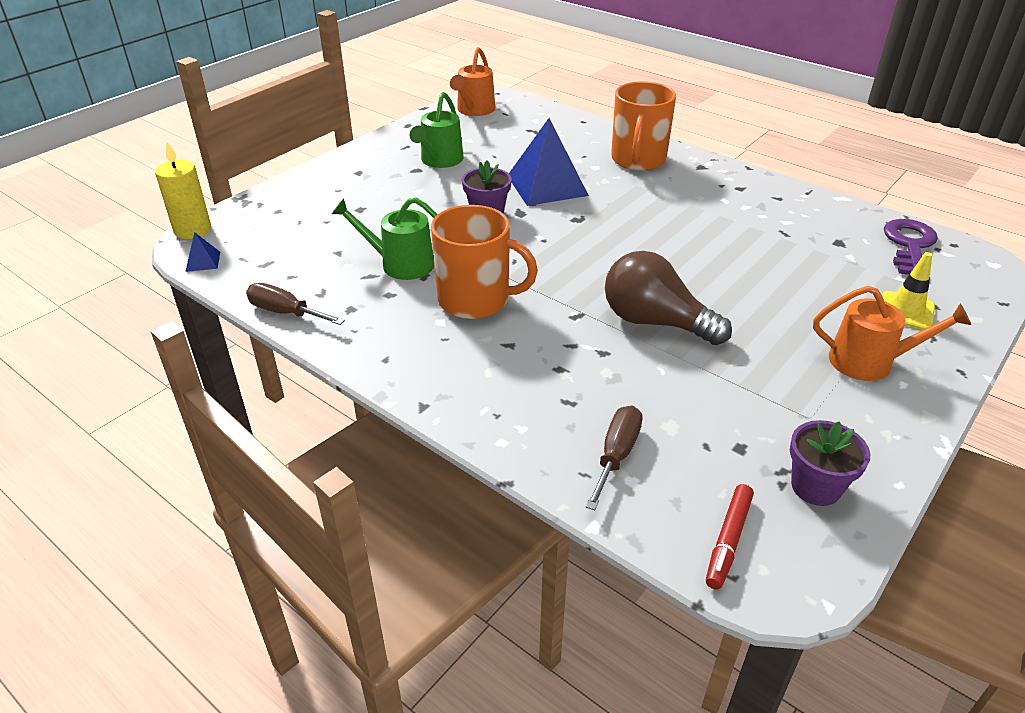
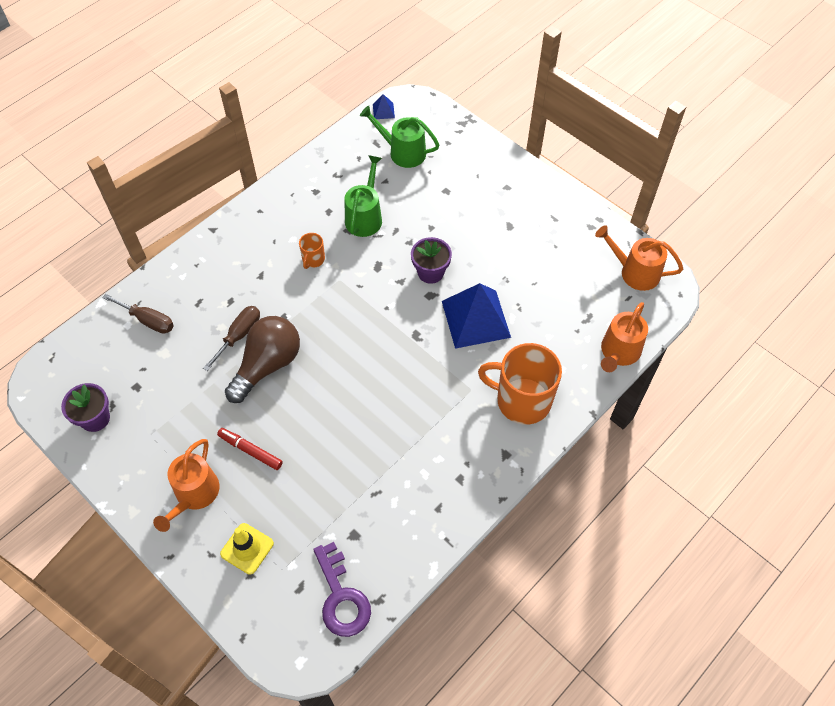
camera: 95 degrees right, 20 degrees up
yellow candle [155,142,211,239] -> none
brown screwdriver [246,283,345,325] -> brown screwdriver moved to [203,306,260,371]
green watering can [410,92,464,168] -> green watering can moved to [360,106,439,168]
orange mug [431,205,538,319] -> orange mug [299,233,325,269], size x0.46
red marker [706,484,754,589] -> red marker moved to [217,428,283,470]
purple key [884,219,938,275] -> purple key turned 45 degrees clockwise [313,542,371,637]
none -> orange watering can [601,302,648,372]

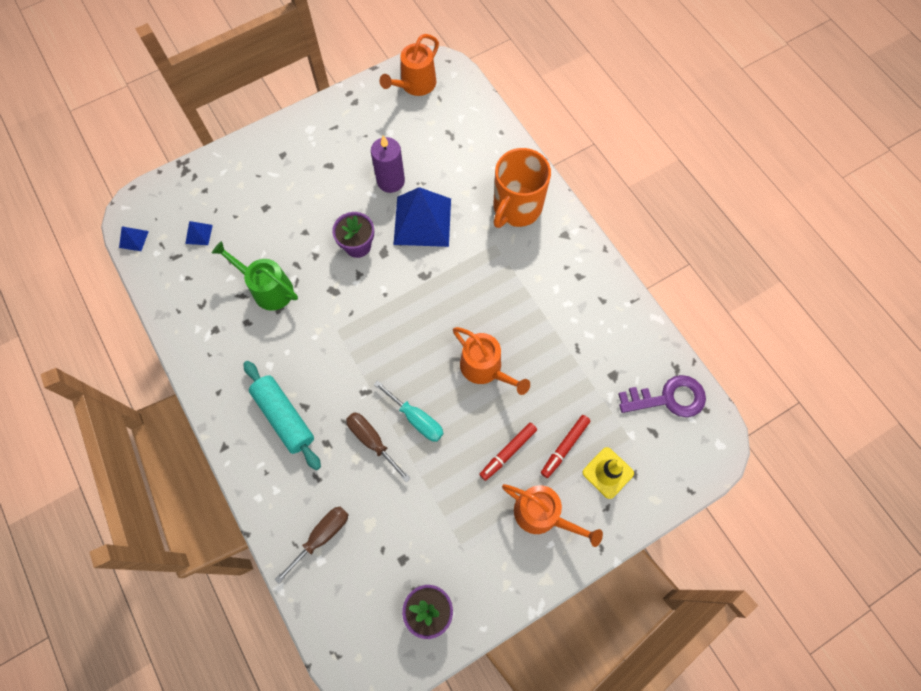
camera: 75 degrees left, 10 degrees up
brown light bulb [225,316,300,403] -> turquoise screwdriver [374,380,444,442]
orange mug [299,233,325,269] -> none
green watering can [360,106,439,168] -> blue pyramid [185,221,213,245]
orange watering can [601,302,648,372] -> orange watering can moved to [453,327,530,395]
none -> turquoise rolling pin [243,361,321,470]
none -> purple candle [371,135,405,193]
none -> red marker [541,415,591,478]

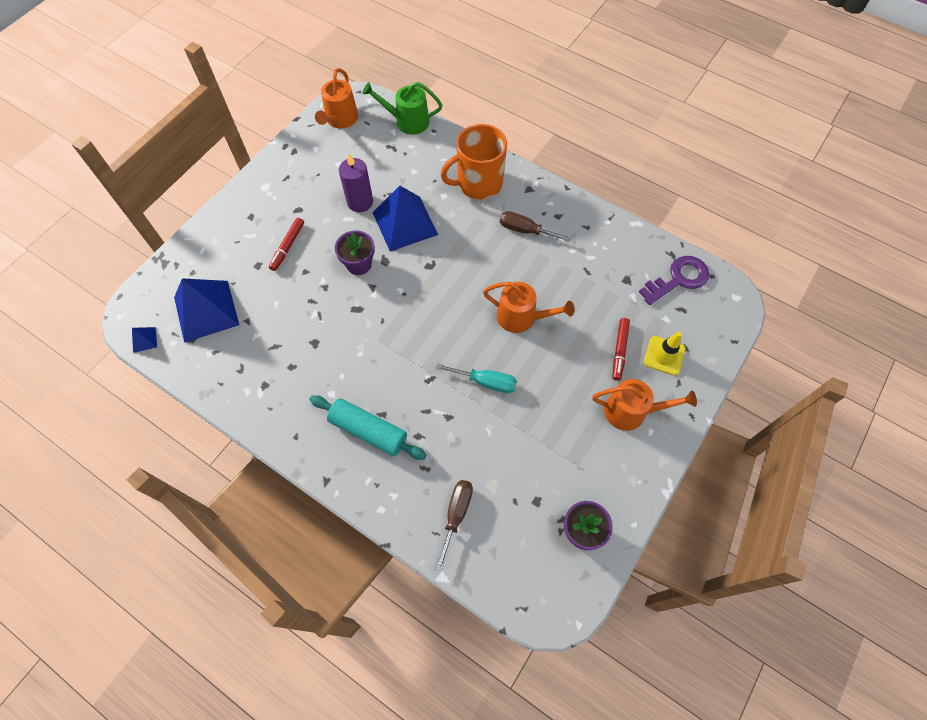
camera: 25 degrees left, 5 degrees down
blue pyramid [185,221,213,245] -> blue pyramid [174,278,239,343], size x2.39
green watering can [212,241,298,311] -> green watering can moved to [362,82,442,135]
brown screwdriver [346,412,411,483] -> brown screwdriver moved to [500,211,572,242]
red marker [479,423,537,481] -> red marker moved to [269,218,304,271]
orange mug [493,148,551,228] -> orange mug turned 60 degrees clockwise [441,124,507,199]

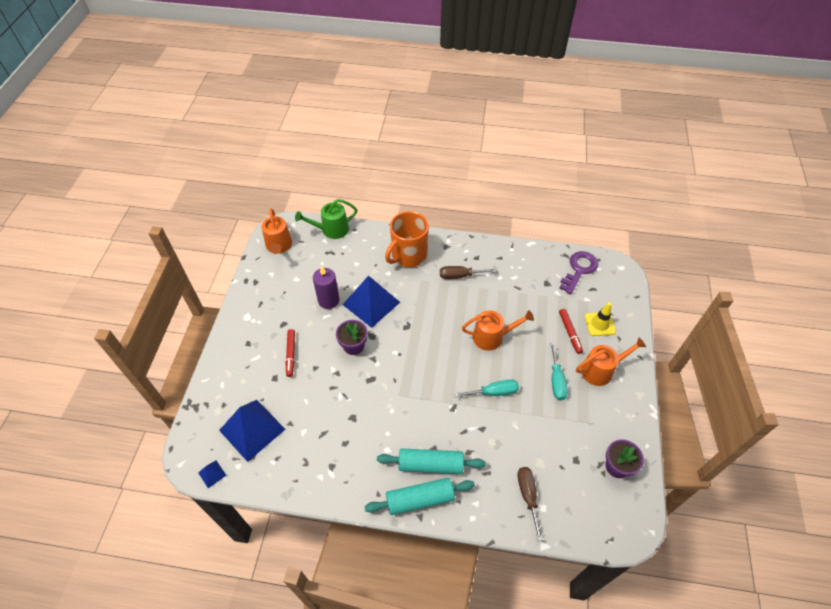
camera: 25 degrees left, 10 degrees down
none -> turquoise rolling pin [365,478,475,515]
none -> turquoise screwdriver [550,342,568,400]

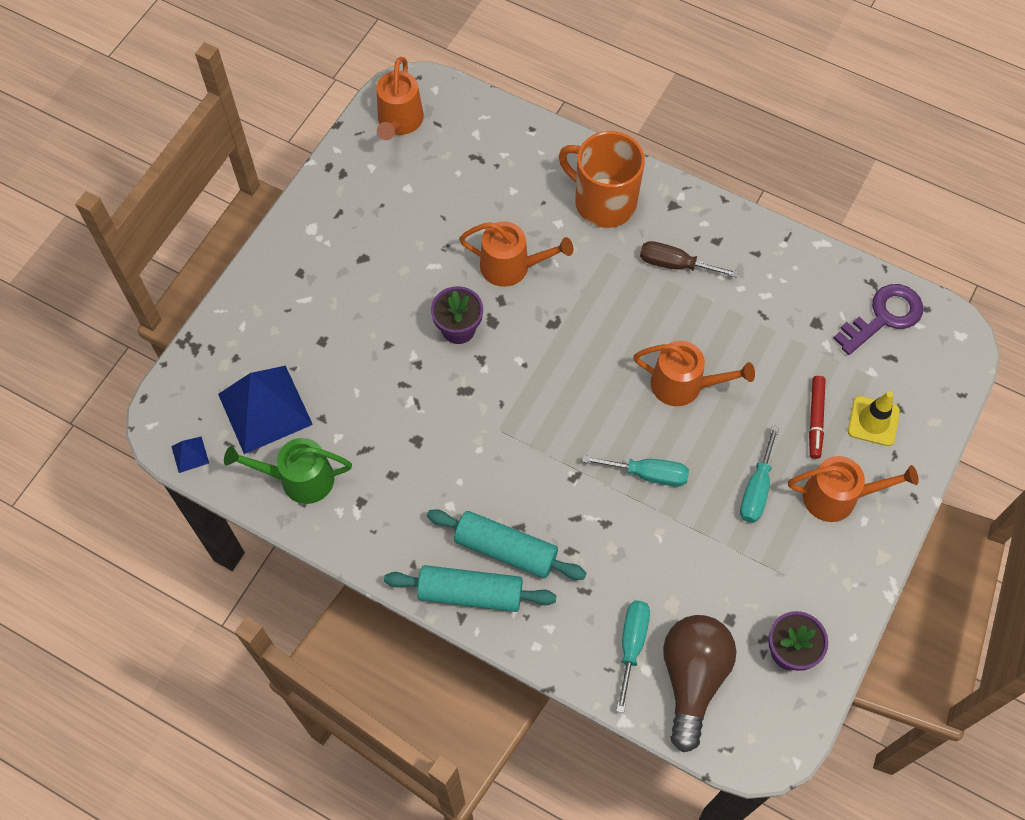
camera: 20 degrees right, 10 degrees up
red marker [286,329,295,377] -> none
green watering can [295,199,357,239] -> green watering can moved to [224,438,352,504]
purple candle [313,266,339,309] -> none
blue pyramid [343,275,400,328] -> orange watering can [459,221,573,287]
orange mug [385,211,429,267] -> orange mug turned 60 degrees clockwise [559,131,645,228]
brown screwdriver [517,467,543,541] -> turquoise screwdriver [616,601,650,713]
none -> brown light bulb [663,615,736,752]

